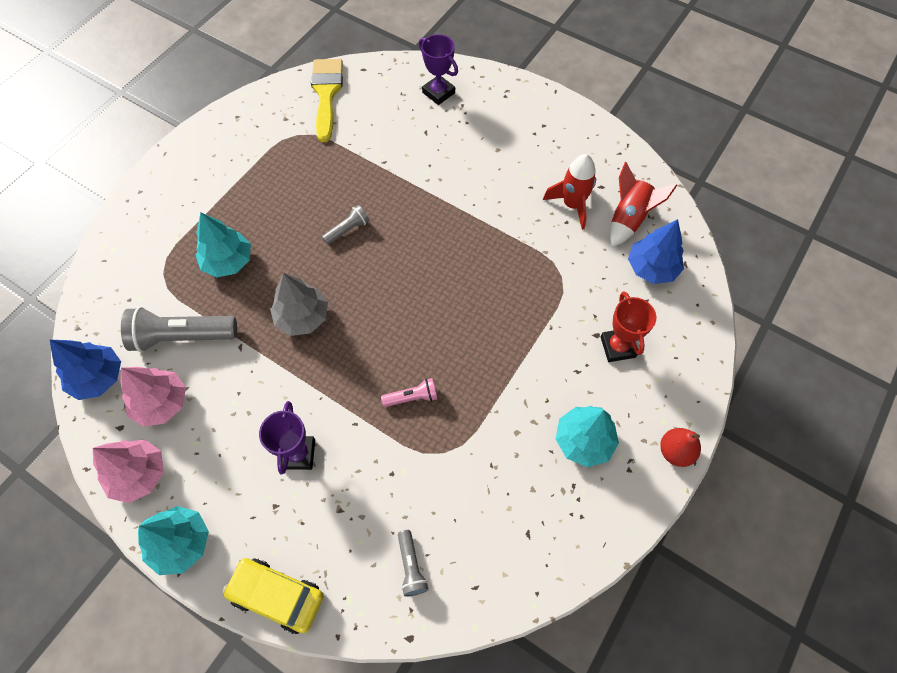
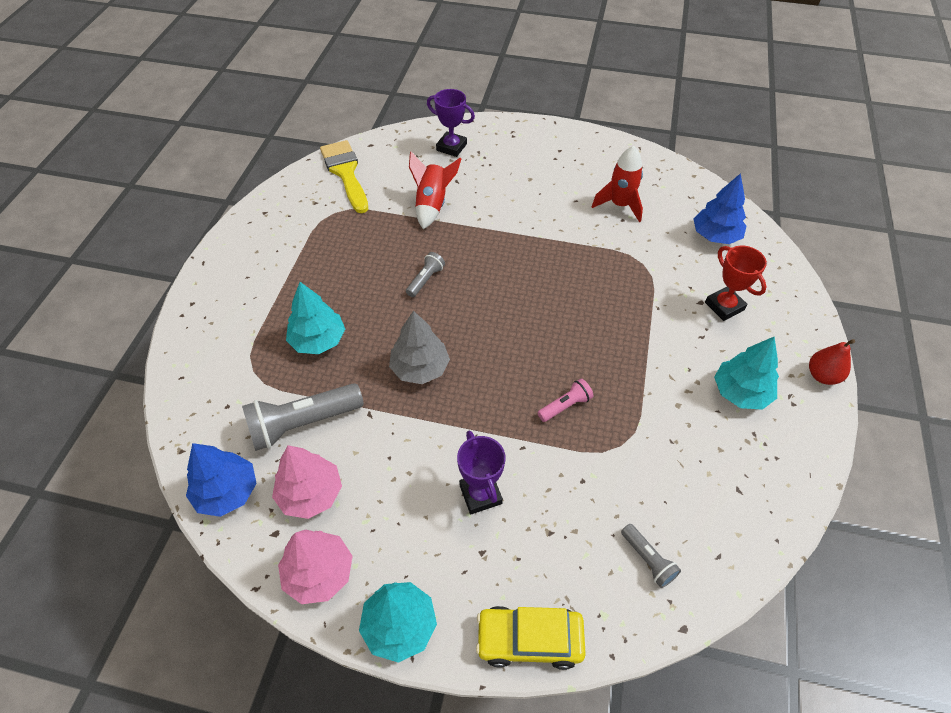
camera: 20 degrees left, 10 degrees down
red rocket [610,162,677,247] -> red rocket moved to [409,152,461,229]

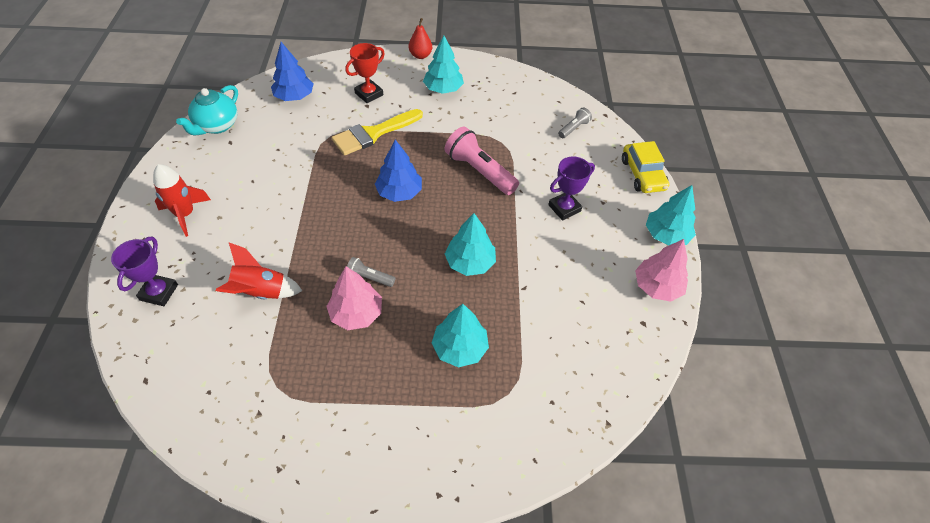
camera: 105 degrees left, 0 degrees up
blue tree [186,443,257,517] -> blue tree moved to [375,140,422,202]
grey flashlight [242,383,364,451] -> none
pink tree [272,445,342,519] -> pink tree moved to [326,266,382,330]
yellow brush [320,140,368,213] -> yellow brush moved to [332,109,423,156]
grey tree [389,311,450,384] -> turquoise tree [445,213,496,276]
pink flashlight [538,378,593,422] -> pink flashlight [445,127,519,195], size x1.95
red rocket [591,146,643,222] -> red rocket moved to [153,164,211,237]
none -> turquoise teapot [176,85,238,136]

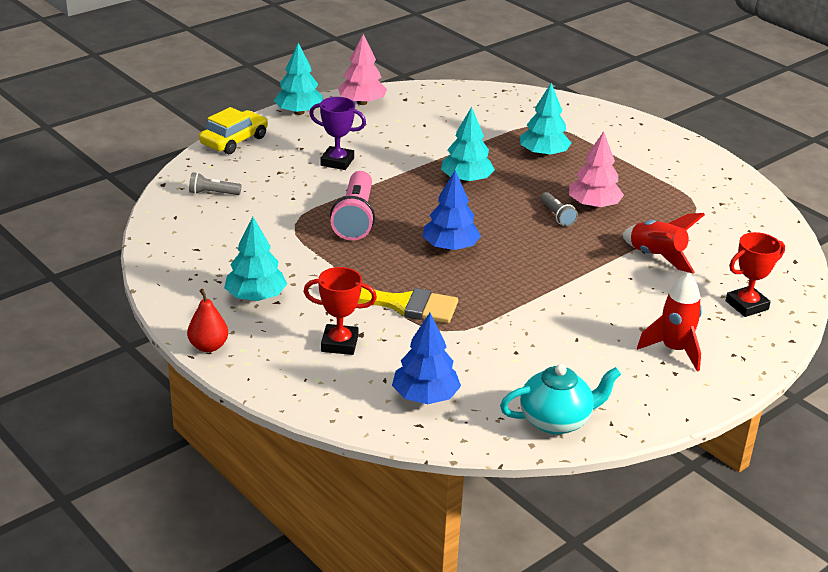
camera: 130 degrees left, 20 degrees down
purple trophy [111,237,178,306] -> red trophy [726,232,785,317]

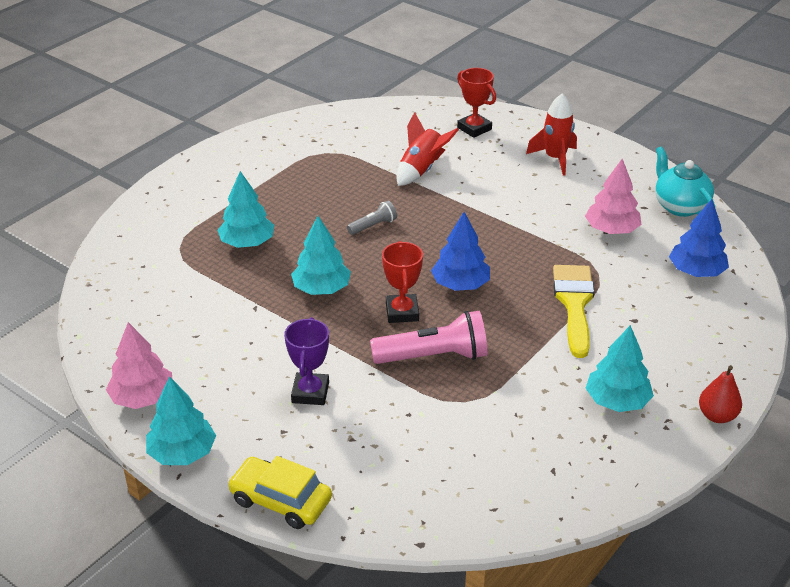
camera: 100 degrees left, 5 degrees up
grey flashlight [189,172,241,195] -> none
red trophy [303,267,377,355] -> red trophy moved to [382,241,423,323]
pink tree [569,131,624,209] -> pink tree moved to [585,159,642,234]

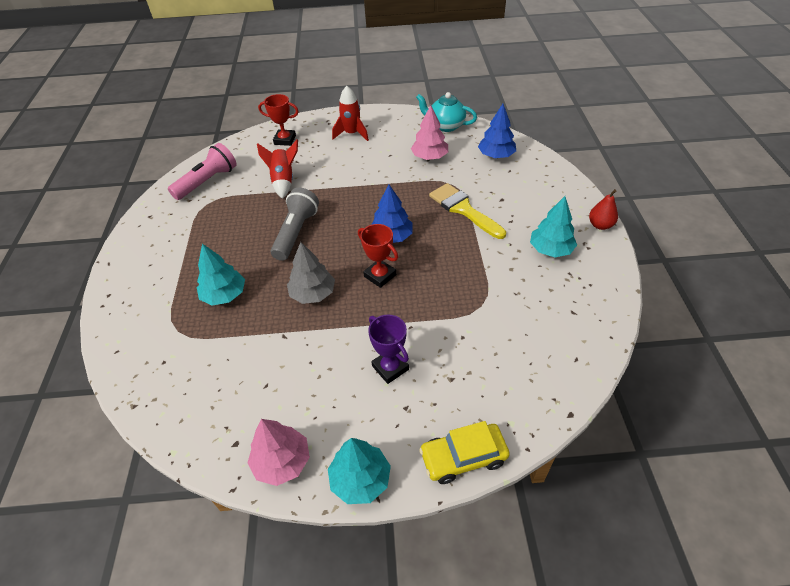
camera: 40 degrees left, 10 degrees up
turquoise tree [291,216,351,295] -> grey tree [287,242,335,304]
grey flashlight [347,201,397,235] -> grey flashlight [271,188,319,261], size x1.95
pink flashlight [370,311,487,364] -> pink flashlight moved to [168,143,236,200]

